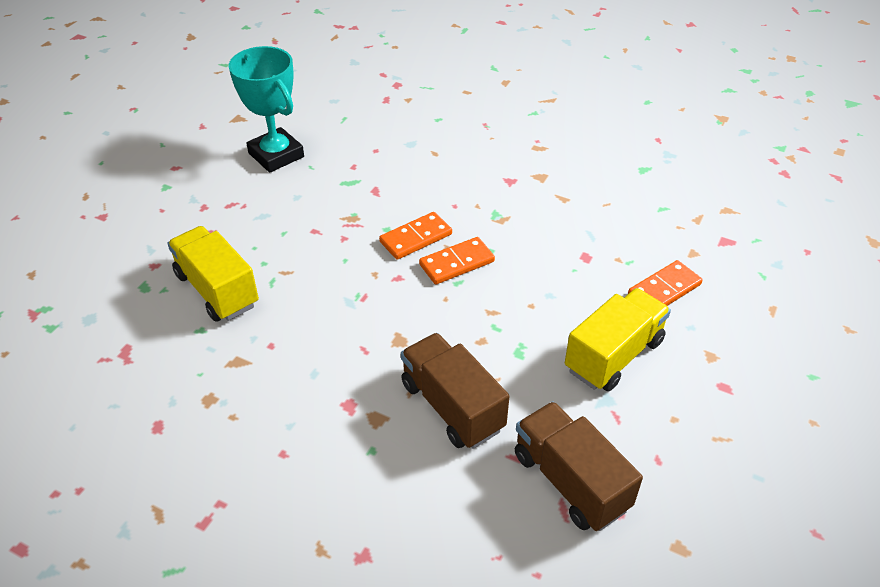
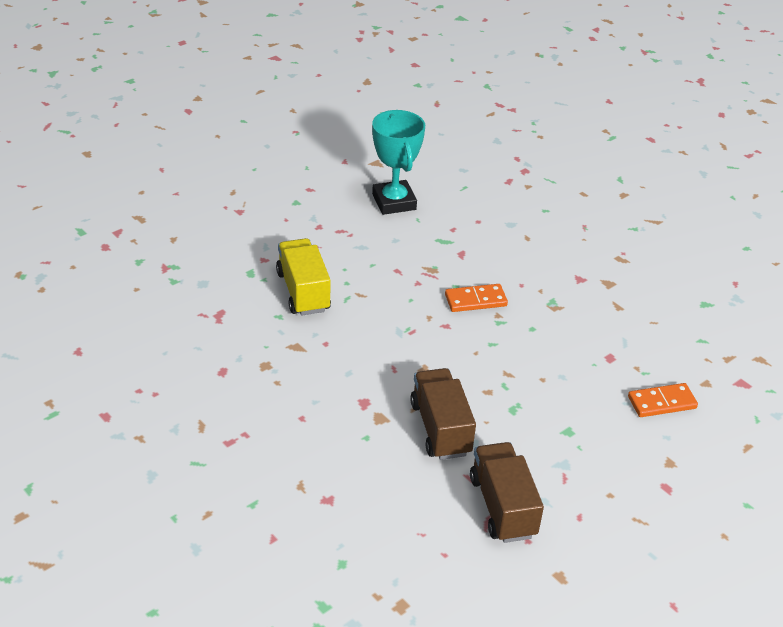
camera: 20 degrees right, 5 degrees down
orange domino [419,237,495,284] -> none
yellow truck [565,288,671,392] -> none

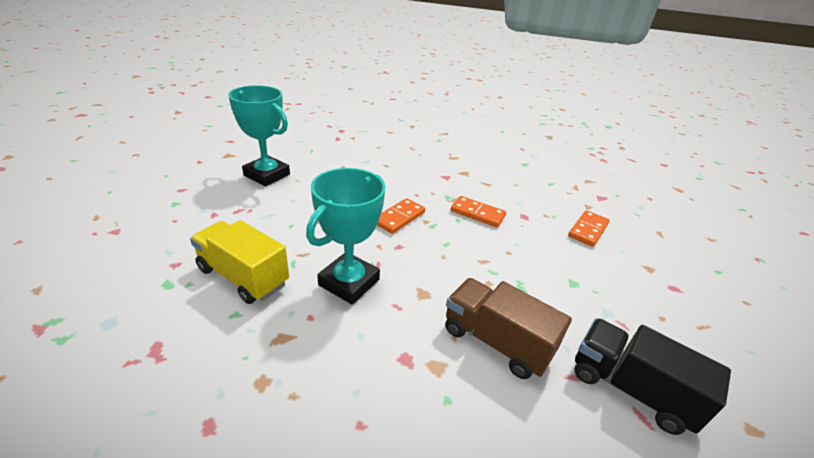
camera: 40 degrees left, 5 degrees down
brown truck [470,442,544,543] -> black truck [574,318,731,435]
none -> turquoise trophy [306,168,386,305]
none -> orange domino [451,196,506,227]

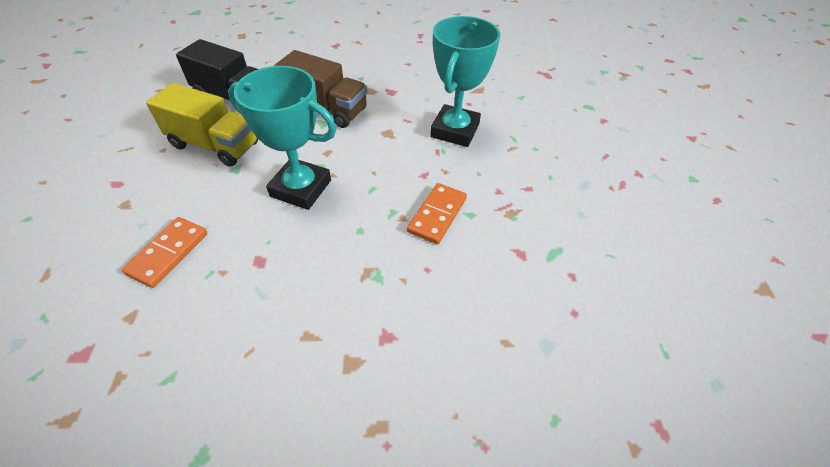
camera: 170 degrees right, 15 degrees up
yellow truck [190,220,289,304] -> yellow truck moved to [146,83,258,167]
turquoise trophy [228,85,290,186] -> turquoise trophy moved to [228,66,337,210]
orange domino [451,196,506,227] -> none

